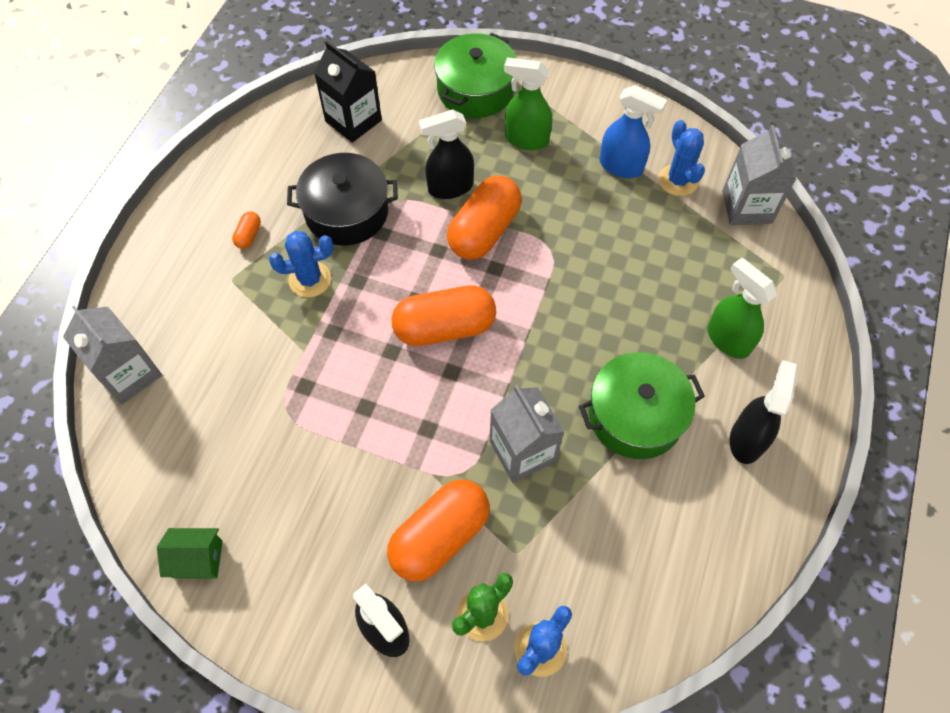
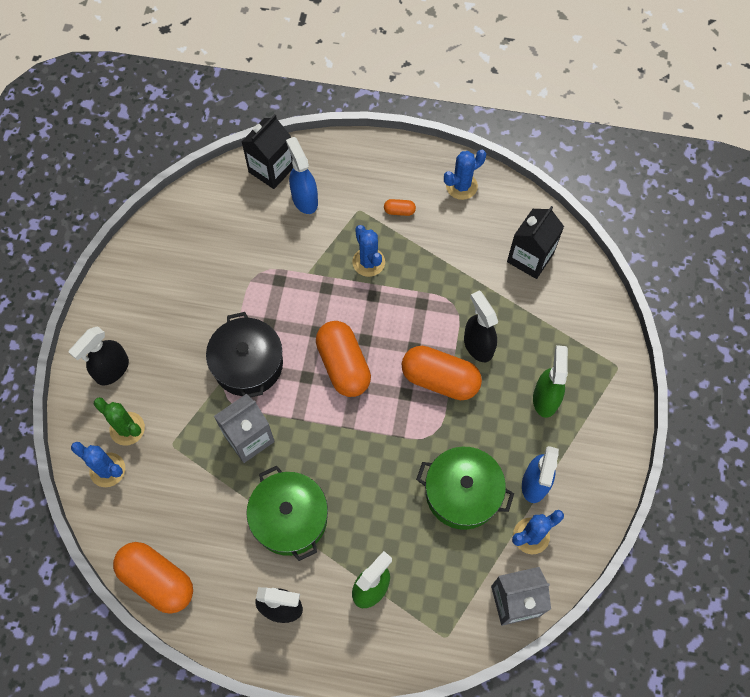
camera: 80 degrees right, 5 degrees up
grey carton [63,306,162,405] -> black carton [241,114,293,189]
green house [157,528,223,579] -> none
black pot [287,153,398,246] -> black pot moved to [206,312,283,397]
orange capsule [387,480,489,581] -> orange capsule moved to [113,542,193,614]
green pot [434,33,517,118] -> green pot moved to [416,447,514,530]
none -> blue spray bottle [286,137,318,214]
none -> blue cactus [444,150,486,200]

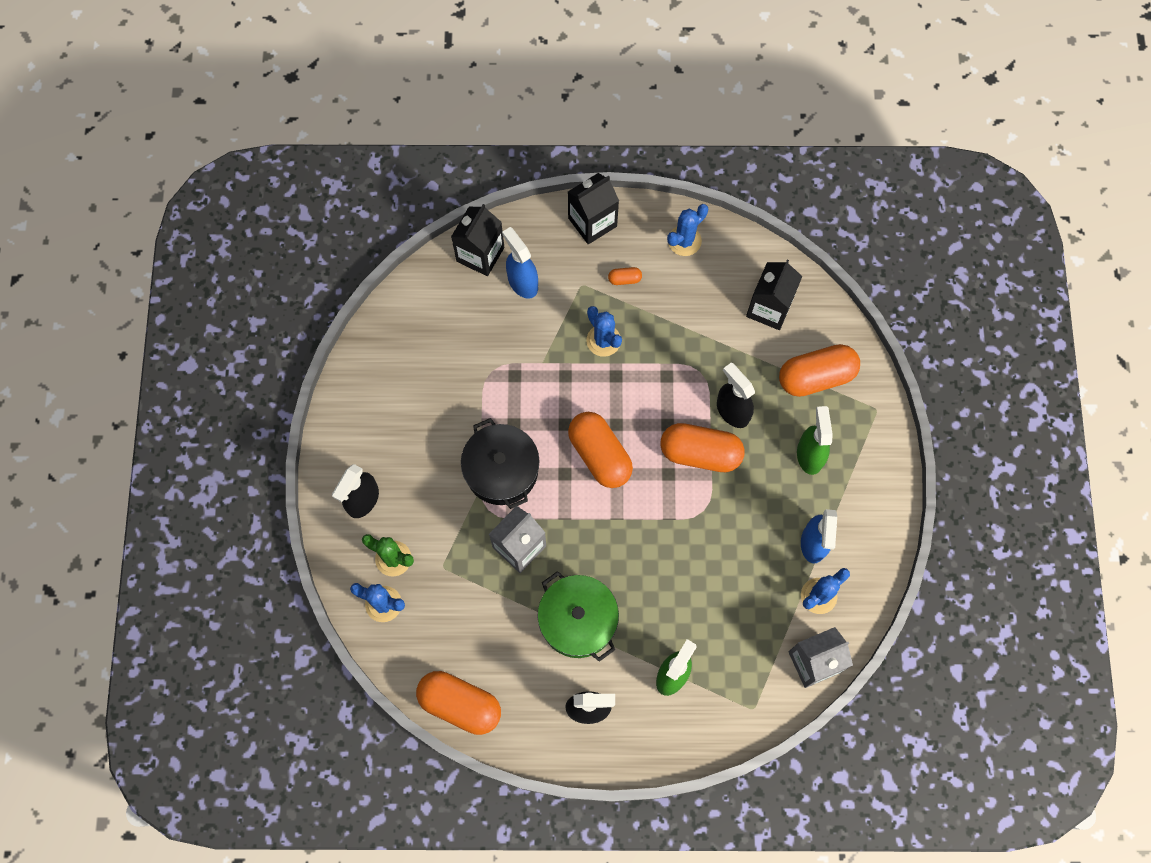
camera: 10 degrees left, 5 degrees up
green pot [416,447,514,530] -> none
none -> black carton [568,173,619,244]
none -> orange capsule [779,344,860,397]

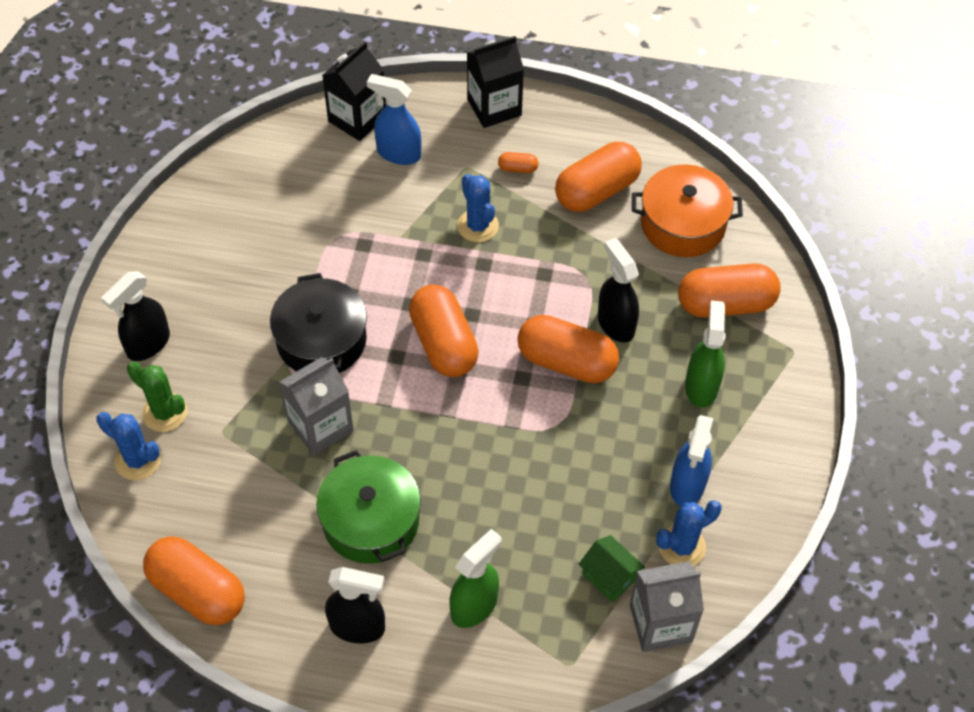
camera: 10 degrees right, 15 degrees down
blue spray bottle [502,227,538,299] -> blue spray bottle turned 45 degrees counterclockwise [367,74,421,165]
blue cactus [667,204,708,256] -> none
black carton [746,260,802,330] -> orange pot [632,165,743,257]
none -> orange capsule [555,142,642,212]
none -> green house [579,535,645,602]

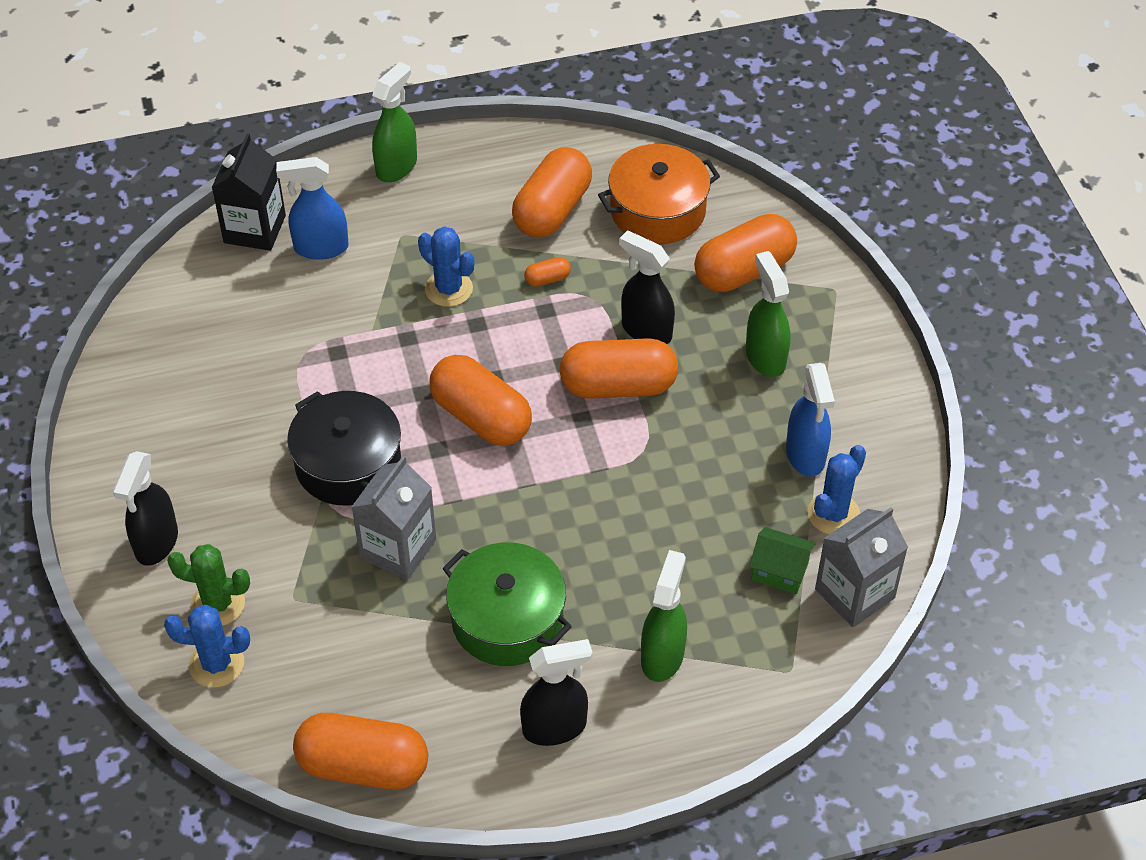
camera: 25 degrees left, 5 degrees down
black carton [467,36,524,128] -> green spray bottle [372,62,417,182]
orange capsule [498,152,538,173] -> orange capsule moved to [524,257,571,287]

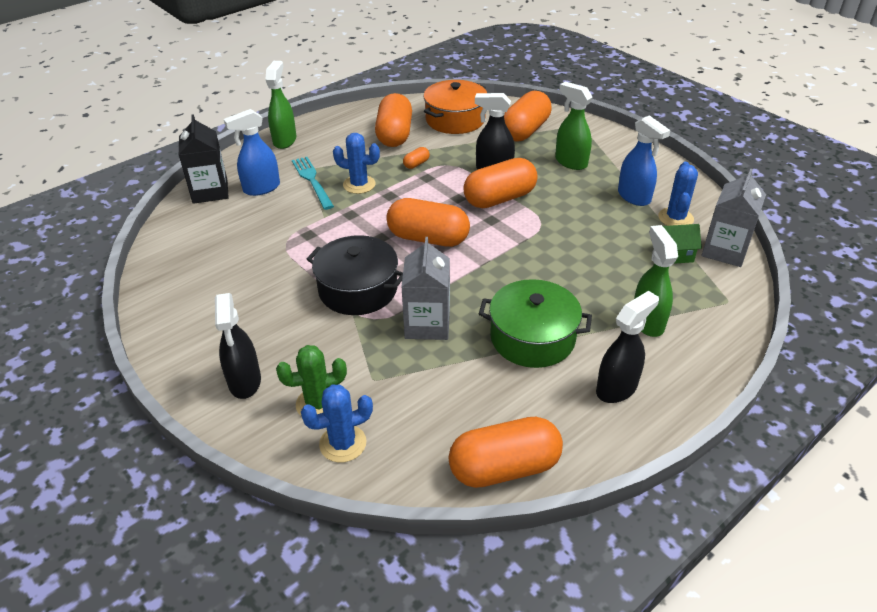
camera: 25 degrees left, 10 degrees down
none -> turquoise fork [292,157,334,210]

